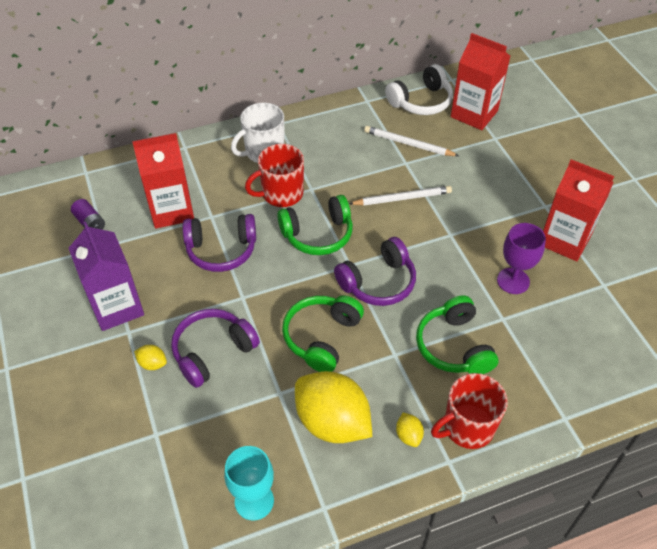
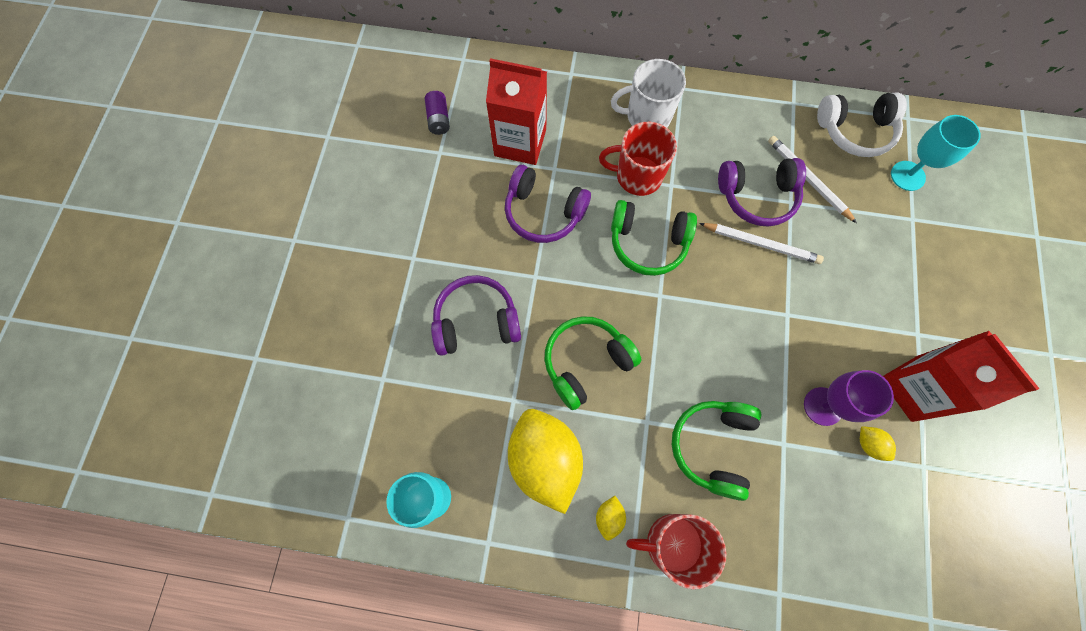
camera: 30 degrees right, 20 degrees up
purple carton [69,221,144,331] -> none
yellow lemon [134,345,167,370] -> yellow lemon moved to [860,426,896,461]
purple headphones [334,237,416,306] -> purple headphones moved to [718,158,806,227]
red carton [451,33,510,130] -> turquoise goblet [891,115,981,191]

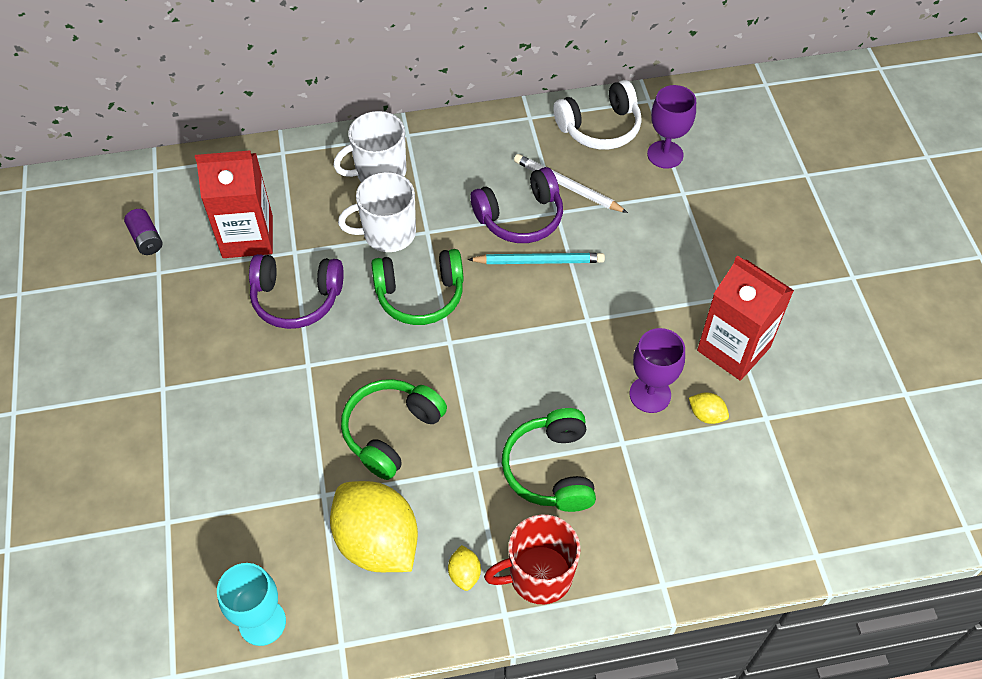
camera: 20 degrees left, 15 degrees down
purple headphones [431,275,521,356] -> none
red mug [599,122,677,196] -> white mug [338,172,416,252]
white pencil [699,223,824,264] -> turquoise pencil [467,253,605,264]
turquoise goblet [891,115,981,191] -> purple goblet [647,85,696,169]

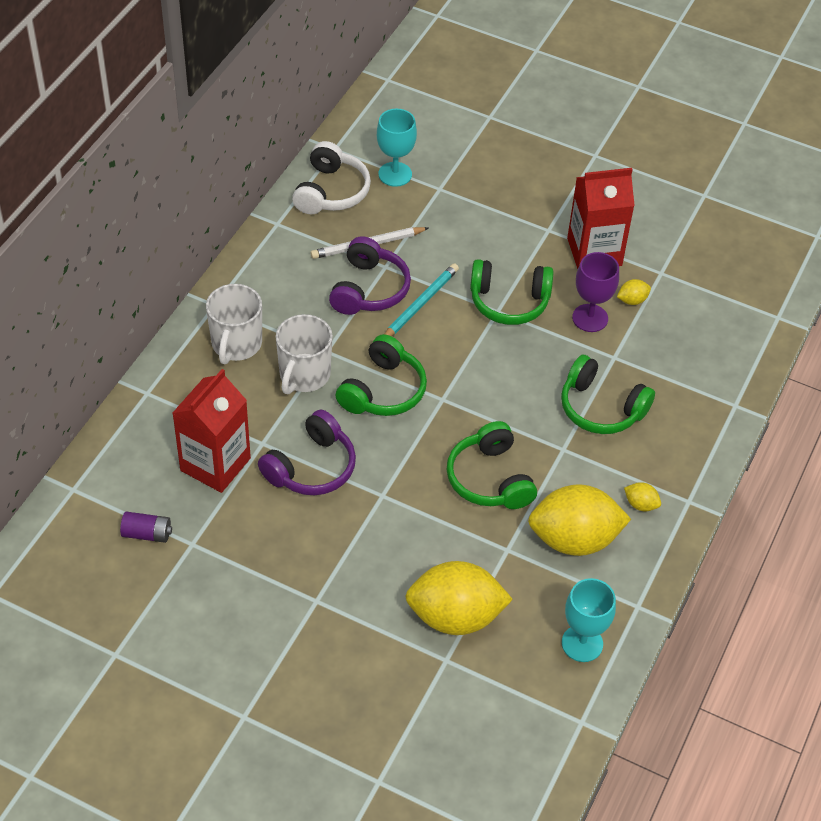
camera: 55 degrees left, 5 degrees down
red mug [484,514,580,604] -> none
purple goblet [647,85,696,169] -> turquoise goblet [377,109,417,187]
none -> yellow lemon [405,561,513,635]
none -> green headphones [470,259,553,325]

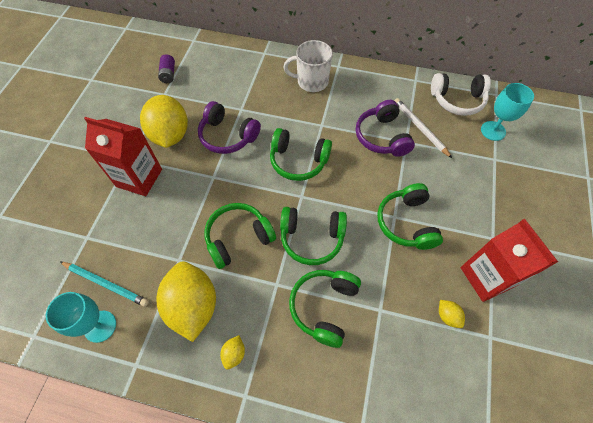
camera: 80 degrees right, 10 degrees up
red carton [173,369,251,493] -> red carton moved to [84,117,162,196]
white mug [276,314,333,394] -> none
purple headphones [329,236,411,315] -> purple headphones turned 75 degrees clockwise [356,100,415,157]
turquoise pencil [385,263,459,336] -> turquoise pencil moved to [60,262,149,307]
yellow lemon [405,561,513,635] -> yellow lemon moved to [140,95,188,148]
purple goblet [572,252,619,332] -> none
none -> green headphones [280,207,347,265]

